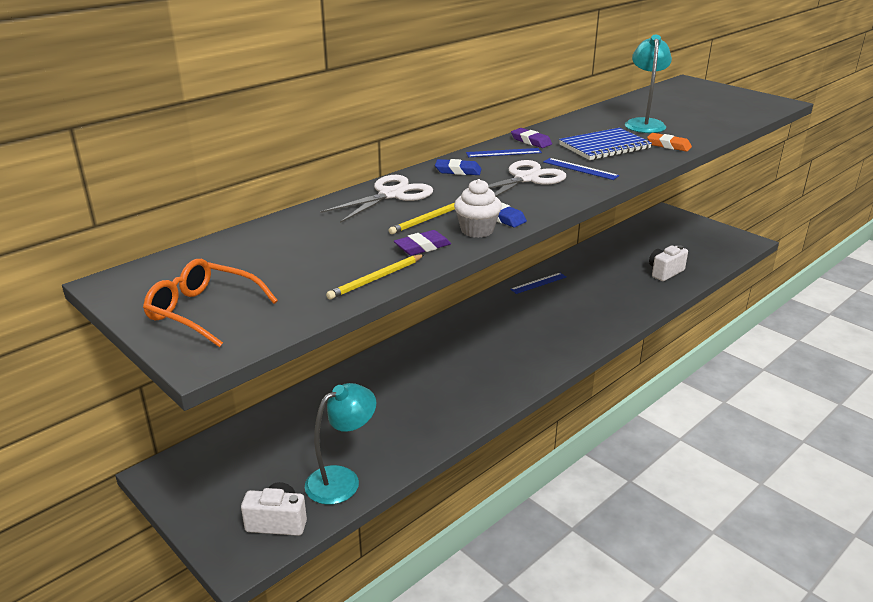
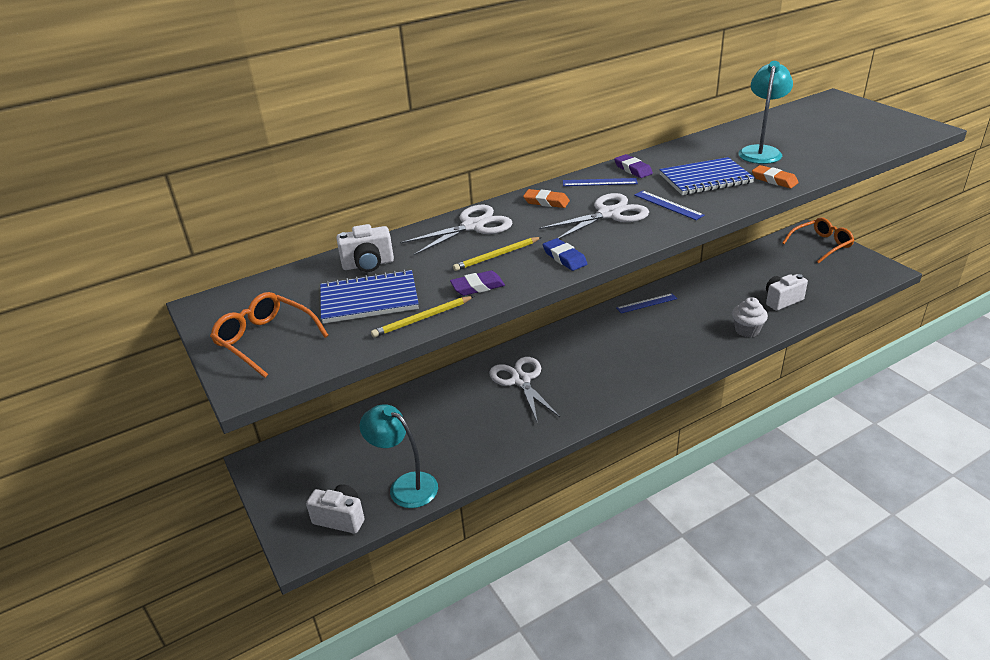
camera: 15 degrees right, 5 degrees up
turquoise lamp [305,383,376,505] -> turquoise lamp turned 120 degrees counterclockwise [360,404,438,508]
blue eraser [435,159,481,175] -> orange eraser [523,189,570,208]
white cupcake [454,179,502,238] -> white cupcake moved to [732,297,768,337]
none -> blue notebook [320,269,419,324]
none -> white camera [336,224,394,272]
none -> white scissors [489,357,560,423]
none -> orange glasses [782,218,855,263]

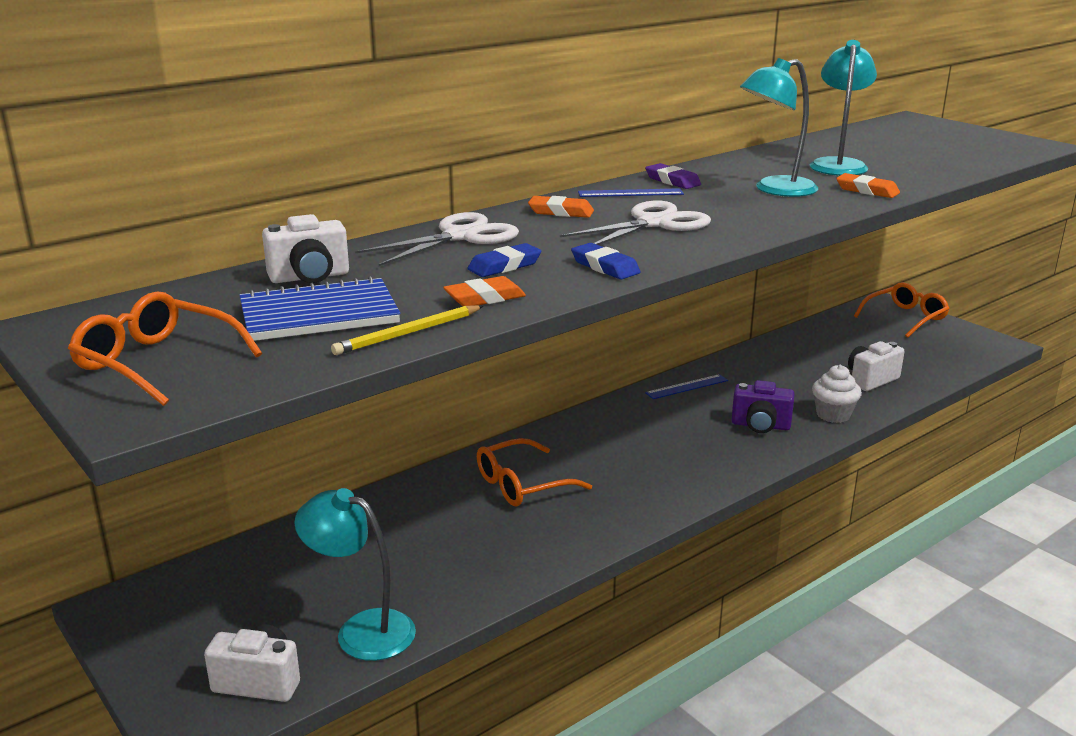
camera: 10 degrees left, 10 degrees down
purple eraser [450,270,505,296] -> orange eraser [443,276,526,306]
yellow pencil [453,237,542,271] -> blue eraser [467,243,542,277]
white scissors [489,357,560,423] -> orange glasses [477,438,592,506]
blue ruler [634,191,705,220] -> none
blue notebook [659,157,755,195] -> turquoise lamp [740,58,818,197]
none -> purple camera [732,380,794,433]

